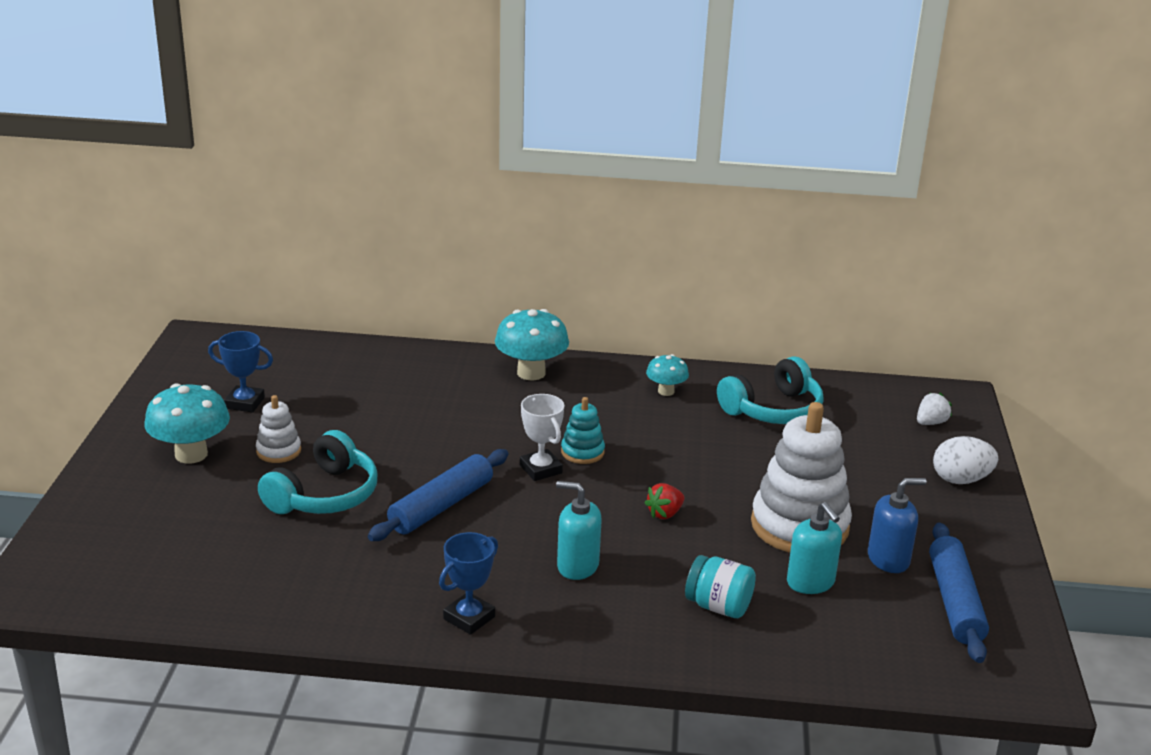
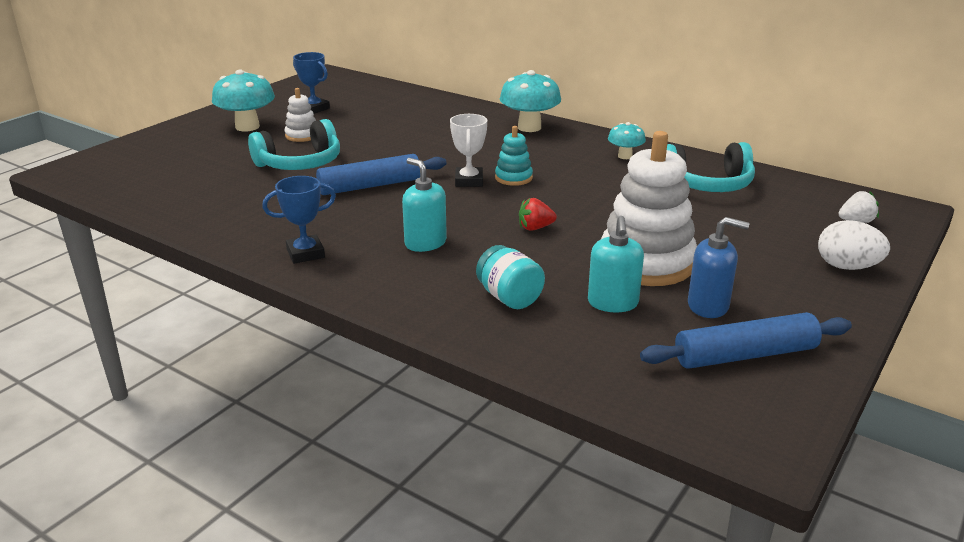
camera: 30 degrees right, 0 degrees up
blue rolling pin [929,523,989,663] -> blue rolling pin turned 45 degrees clockwise [640,312,852,369]

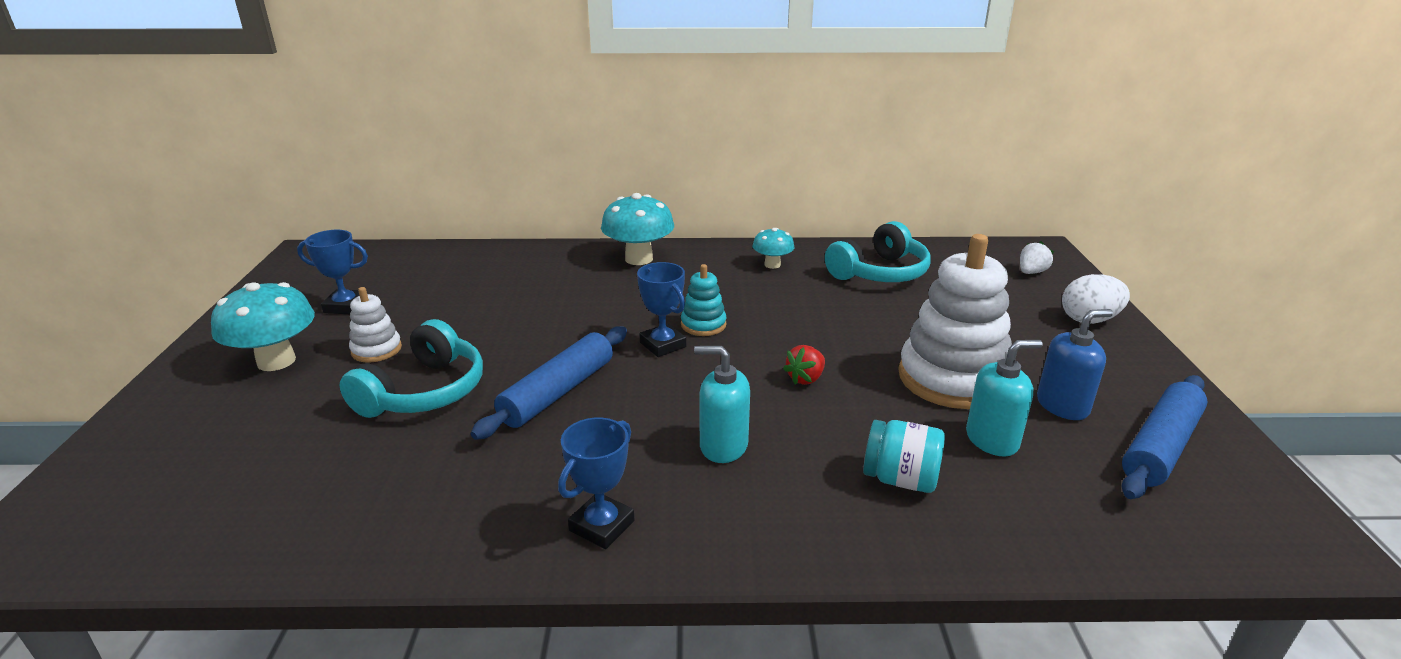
camera: 35 degrees left, 0 degrees up
white trophy [450,114,487,187] -> blue trophy [637,262,686,357]
turquoise soap dispenser [588,216,644,312] -> turquoise soap dispenser turned 75 degrees counterclockwise [966,340,1043,457]

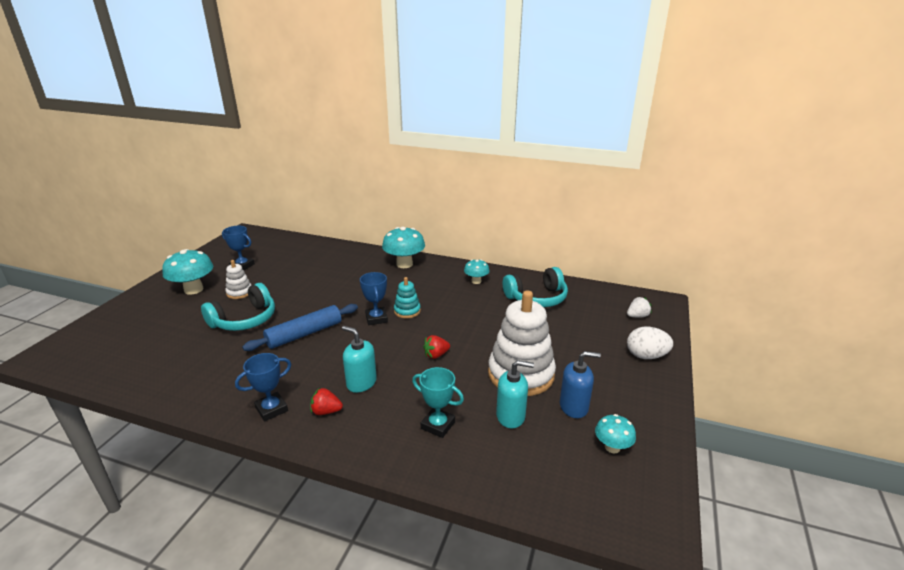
camera: 20 degrees right, 0 degrees up
turquoise jar [863,420,945,493] -> turquoise trophy [412,367,464,438]
blue rolling pin [1122,375,1207,499] -> turquoise mushroom [595,414,636,453]
none -> red strawberry [310,388,343,415]

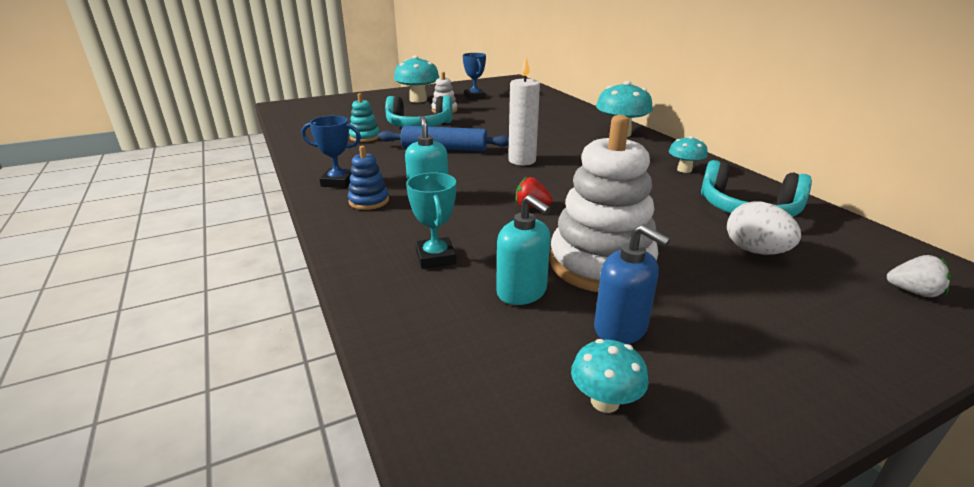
camera: 45 degrees right, 0 degrees up
red strawberry [310,388,343,415] -> blue stacking toy [348,146,389,210]
blue trophy [360,272,388,325] -> white candle [508,57,540,165]
turquoise stacking toy [394,277,421,318] -> turquoise stacking toy moved to [349,93,380,142]
white egg [627,327,673,359] -> white egg moved to [727,201,801,255]

